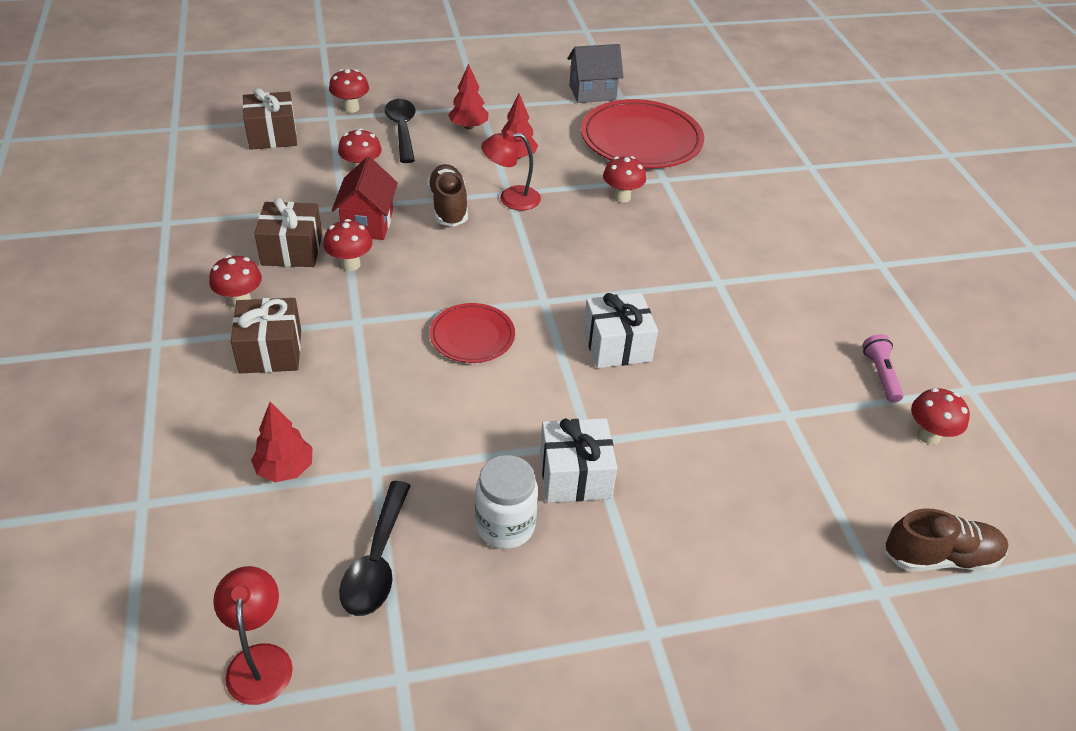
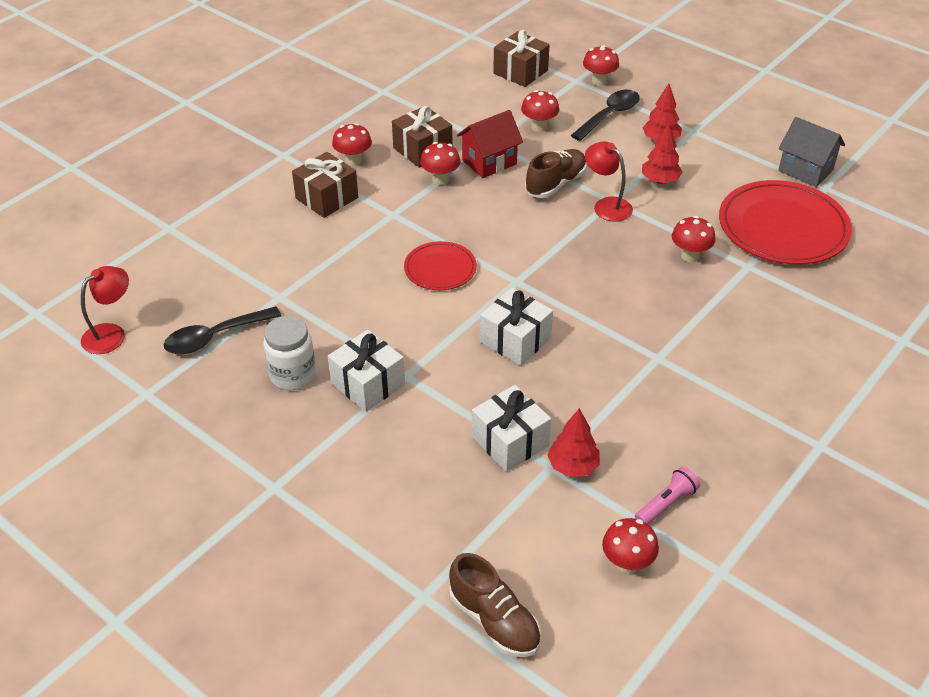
camera: 55 degrees right, 0 degrees up
red tree [251,402,313,482] -> red tree moved to [548,408,600,477]
none -> white gift [472,385,551,472]

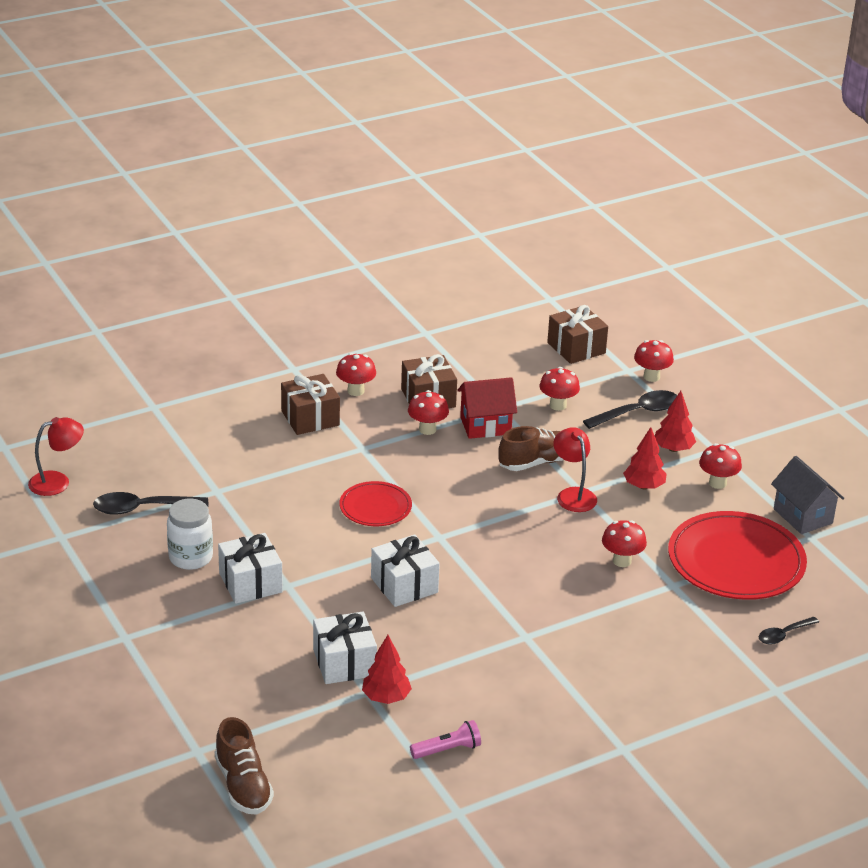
camera: 20 degrees right, 10 degrees down
red mushroom [602,518,659,574] -> red mushroom moved to [699,443,742,489]
none -> black spoon [759,617,819,645]

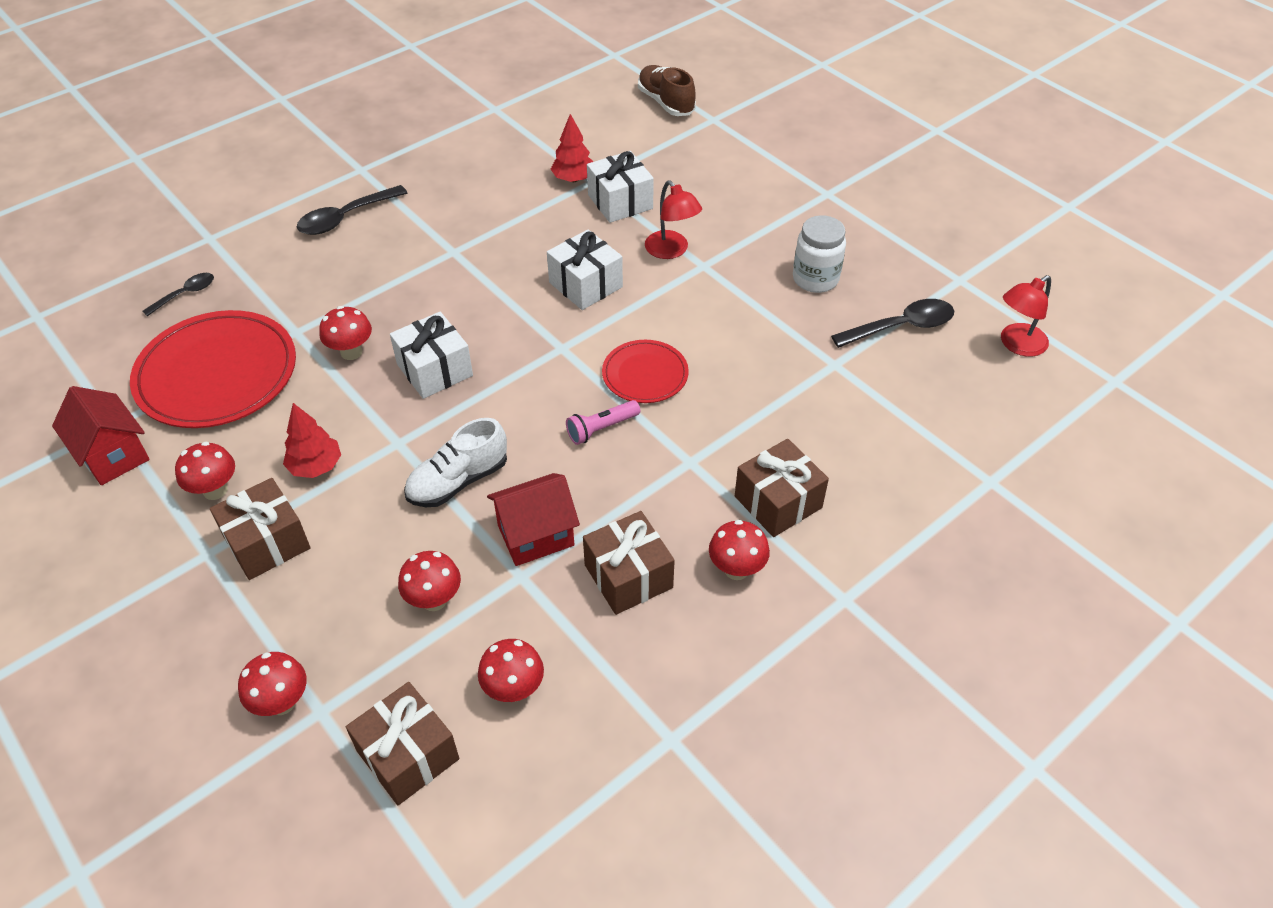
camera: 170 degrees right, 15 degrees up
white gift [218,533,283,604] -> white gift moved to [390,312,473,399]
red mushroom [408,390,449,435] -> red mushroom moved to [478,639,544,702]
pink flashlight [410,720,481,759] -> pink flashlight moved to [566,400,640,445]
brown shoe [498,426,564,471] -> white shoe [404,418,507,507]
red lamp [553,427,597,512] -> red lamp moved to [645,180,702,259]
black spoon [583,390,677,429] -> black spoon moved to [297,185,407,235]
red tree [655,391,696,452] -> brown gift [210,478,311,580]
grey house [771,456,844,534] -> red house [52,386,150,485]

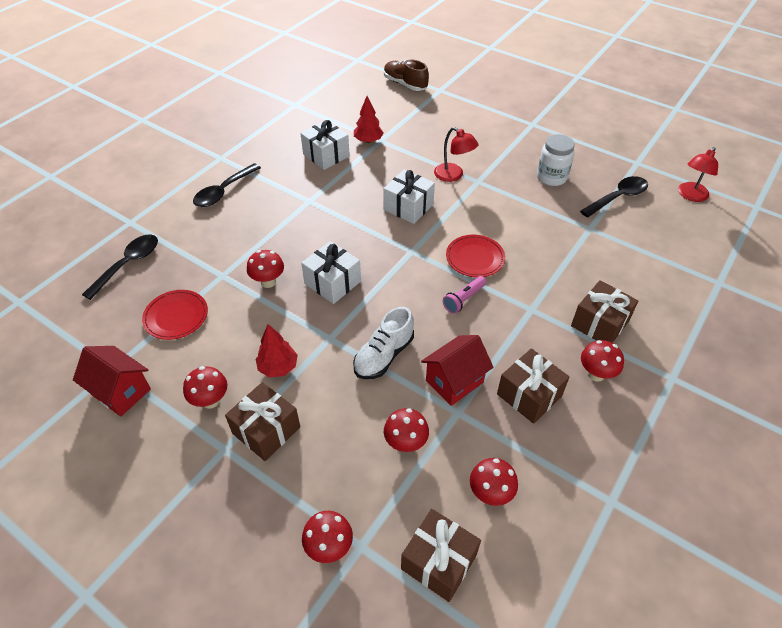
camera: 15 degrees left, 0 degrees up
red plate [130,310,296,428] -> red plate [142,290,208,340], size x0.54
black spoon [143,273,214,316] -> black spoon [82,234,158,300], size x1.65
white gift [587,151,654,223] -> white gift moved to [300,120,350,170]

